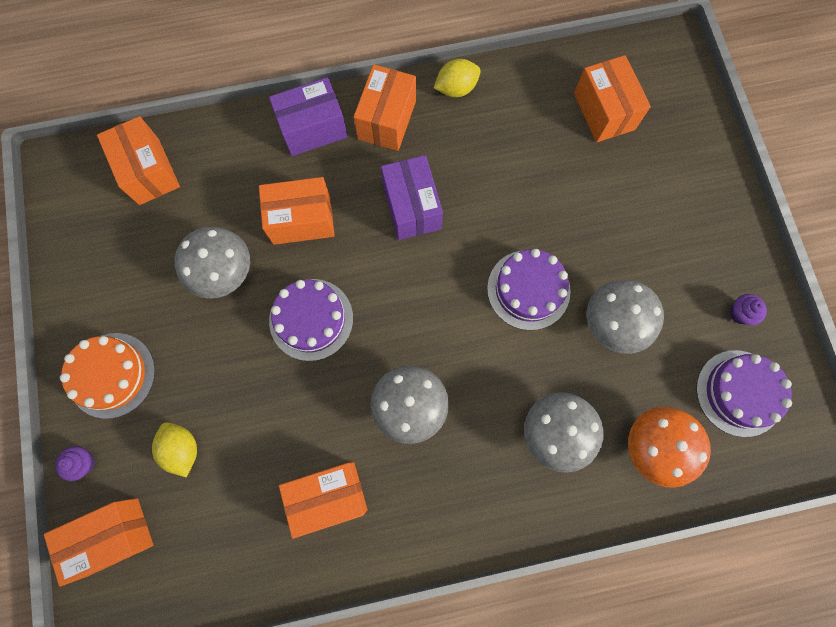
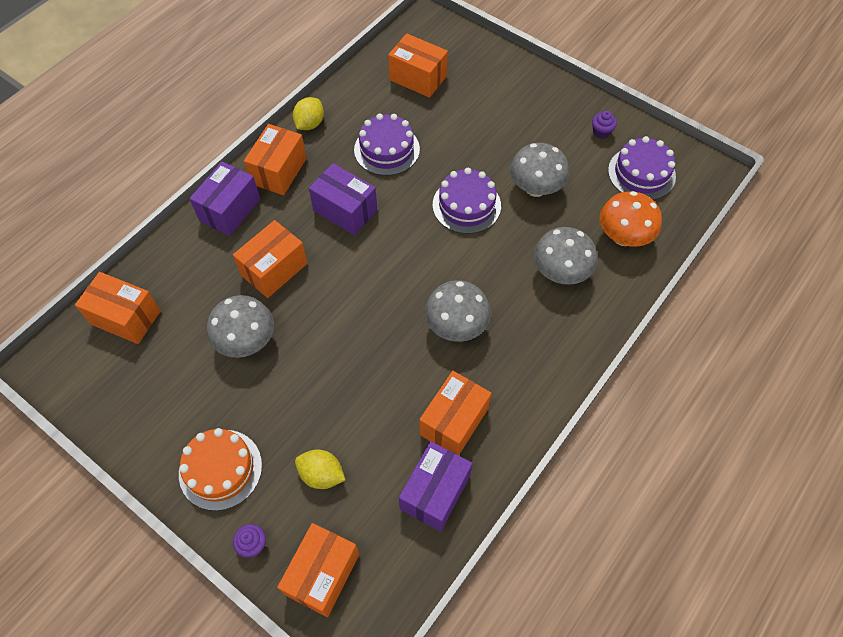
camera: 40 degrees left, 15 degrees down
purple cake [269,279,353,361] -> purple cake moved to [354,113,420,176]
orange box [354,64,416,151] -> orange box turned 45 degrees clockwise [244,124,307,195]
none -> purple box [399,441,472,532]

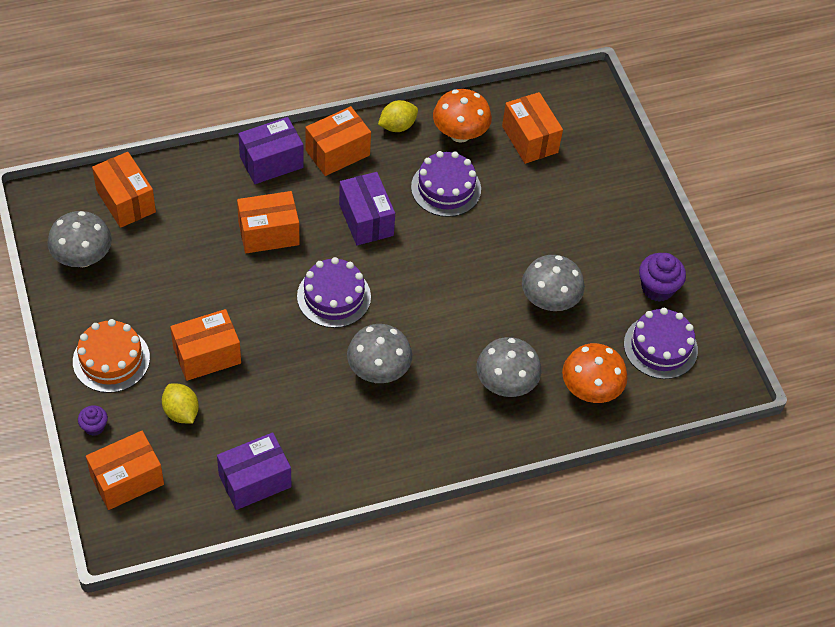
camera: 30 degrees right, 5 degrees down
grey mushroom [207,295,274,358] -> grey mushroom moved to [48,211,112,267]
orange box [419,371,492,455] -> orange box moved to [170,309,241,381]
purple cake [433,168,501,234] -> purple cake moved to [297,257,371,328]
purple cupcake [592,111,617,139] -> purple cupcake [639,253,686,302], size x1.72
none -> orange mushroom [433,89,492,143]

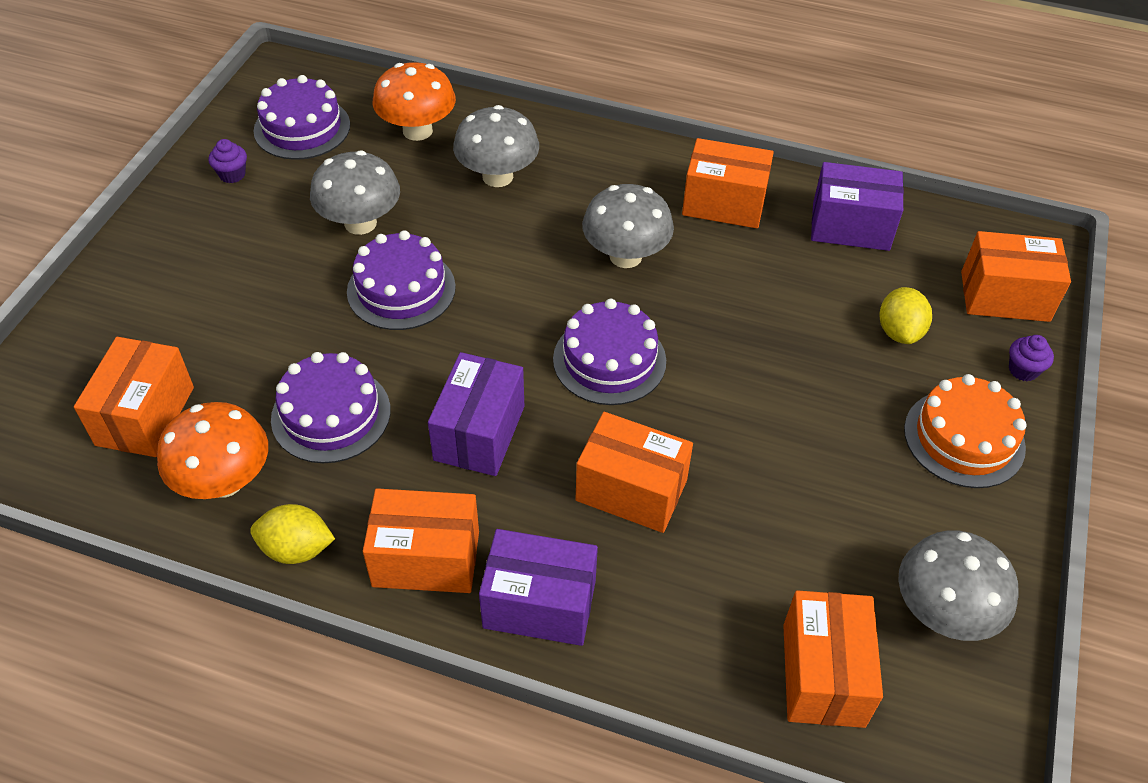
camera: 140 degrees left, 5 degrees down
orange box [170,309,241,381] -> orange box moved to [682,138,774,228]
purple cupcake [639,253,686,302] -> purple cupcake [209,139,247,183], size x0.58
none -> purple cake [347,230,456,330]

